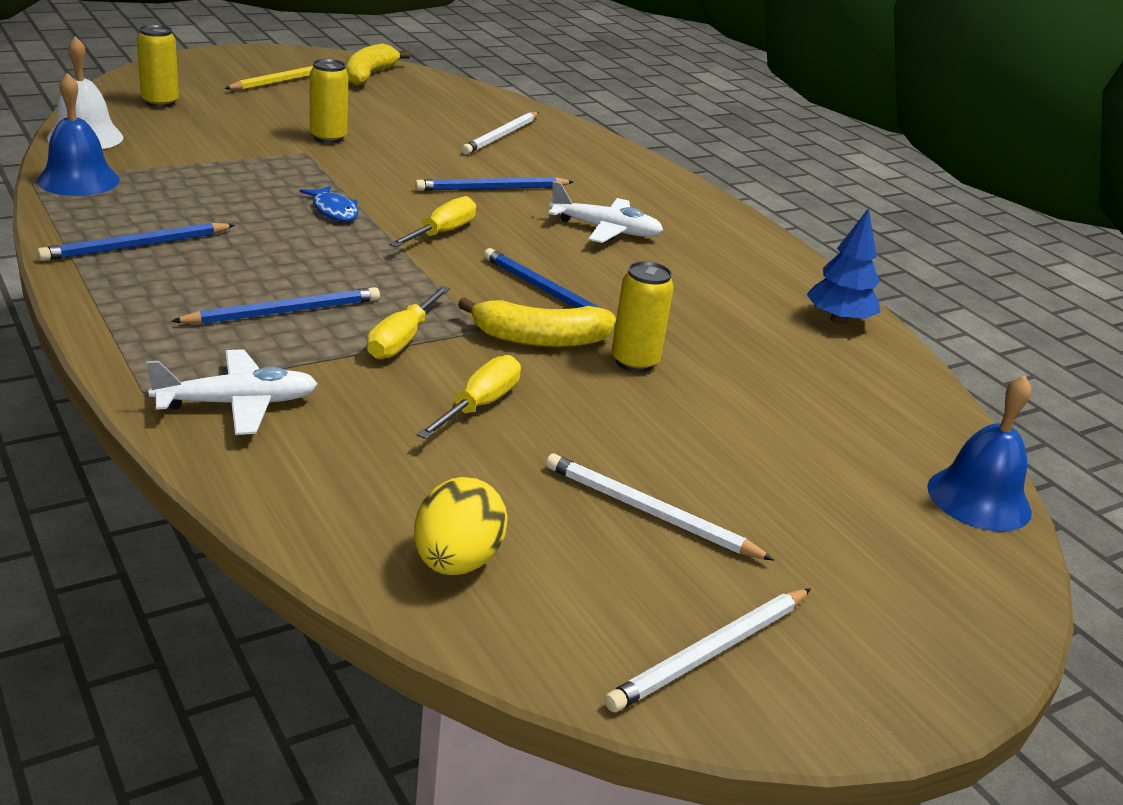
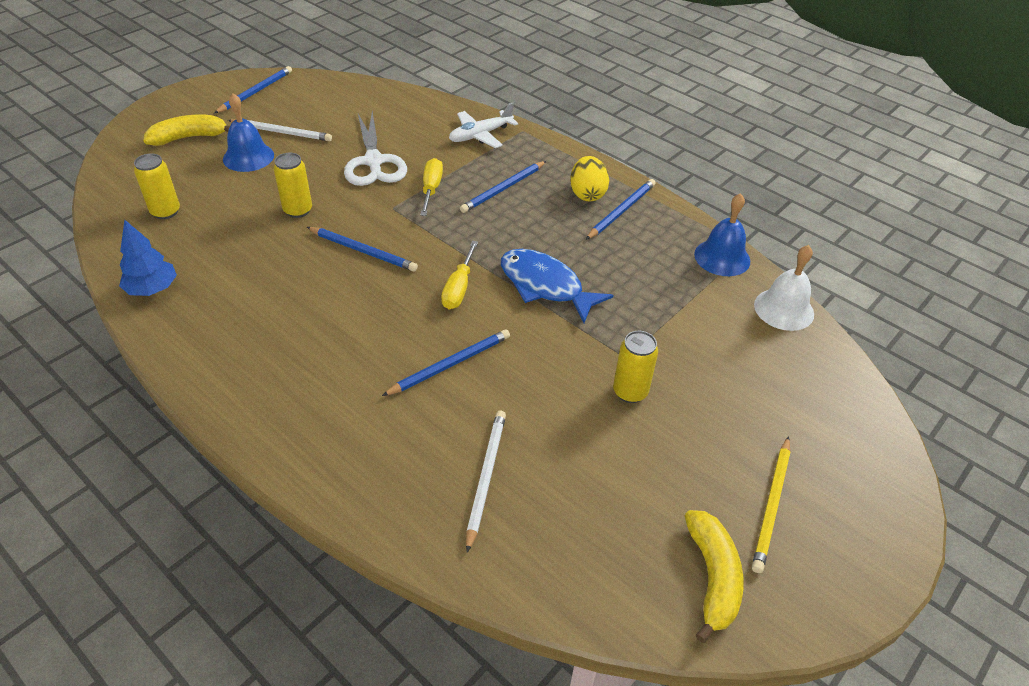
camera: 165 degrees right, 15 degrees up
yellow can [137,25,179,108] -> yellow can moved to [134,153,180,219]
blue fish [299,186,358,221] -> blue fish [501,249,613,323], size x1.88
yellow egg [414,477,508,575] -> yellow egg moved to [570,156,609,202]
yellow screwdriver [417,355,521,439] -> white scissors [344,111,407,186]
yellow banana [458,297,616,347] -> yellow banana moved to [143,115,230,146]
white plane [548,181,663,243] -> none
white pencil [604,589,811,712] -> blue pencil [214,66,292,113]
blue bell [927,375,1032,531] -> blue bell moved to [223,93,274,172]

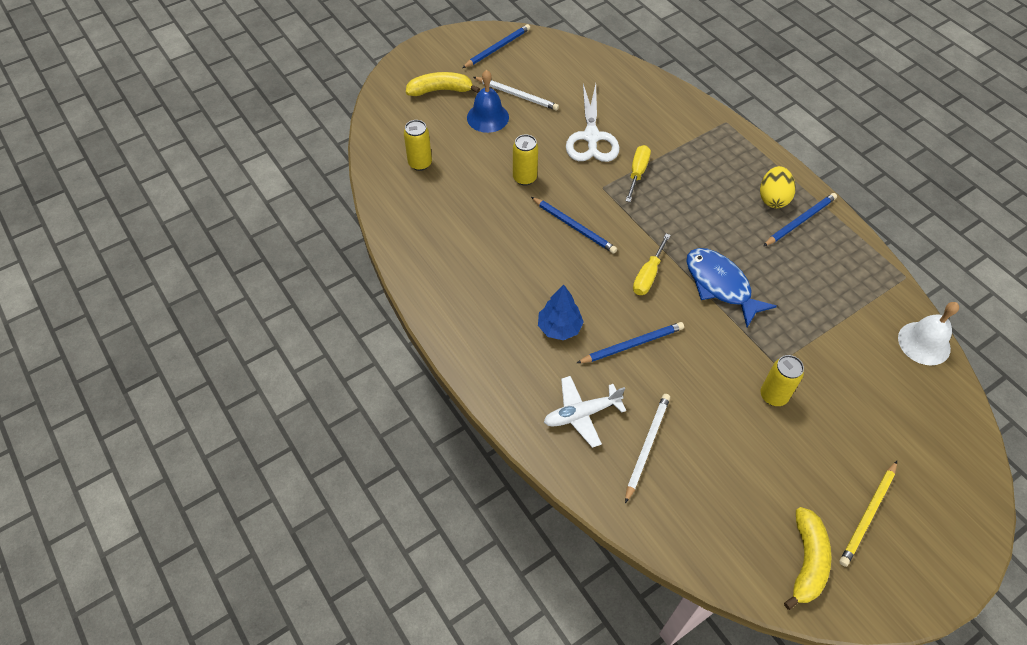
camera: 15 degrees right, 10 degrees up
blue tree [119,220,177,296] -> blue tree moved to [538,285,584,340]
white plane [449,103,518,148] -> white plane moved to [544,376,626,448]
blue pencil [460,161,546,213] -> none
blue bell [694,193,750,276] -> none

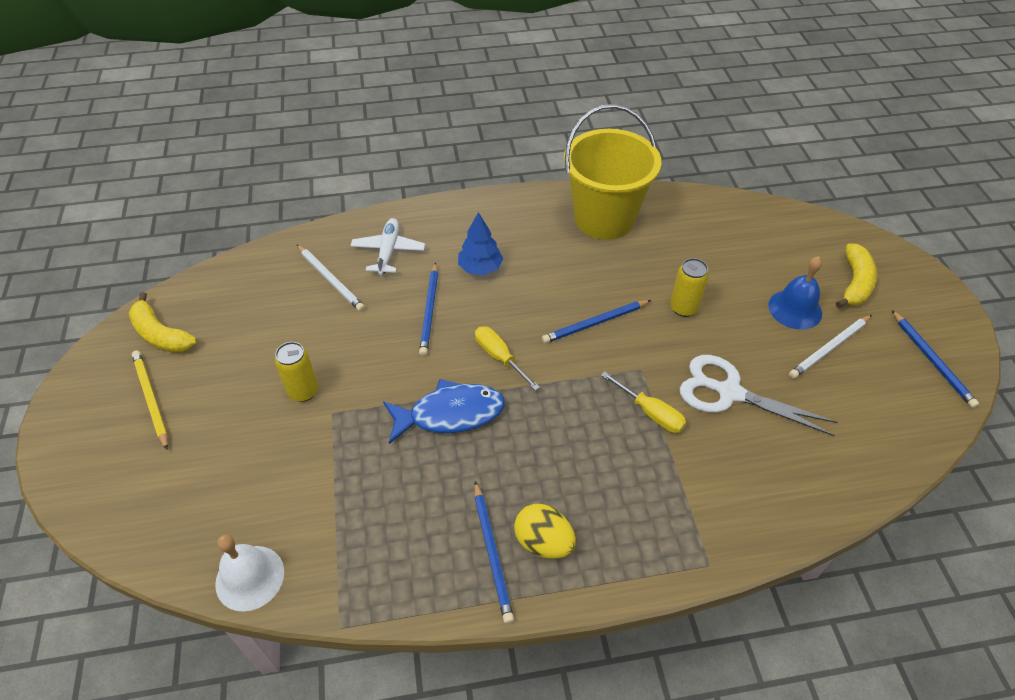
camera: 115 degrees right, 5 degrees down
yellow can [404,120,432,171] -> none
none -> yellow bucket [564,104,661,240]

